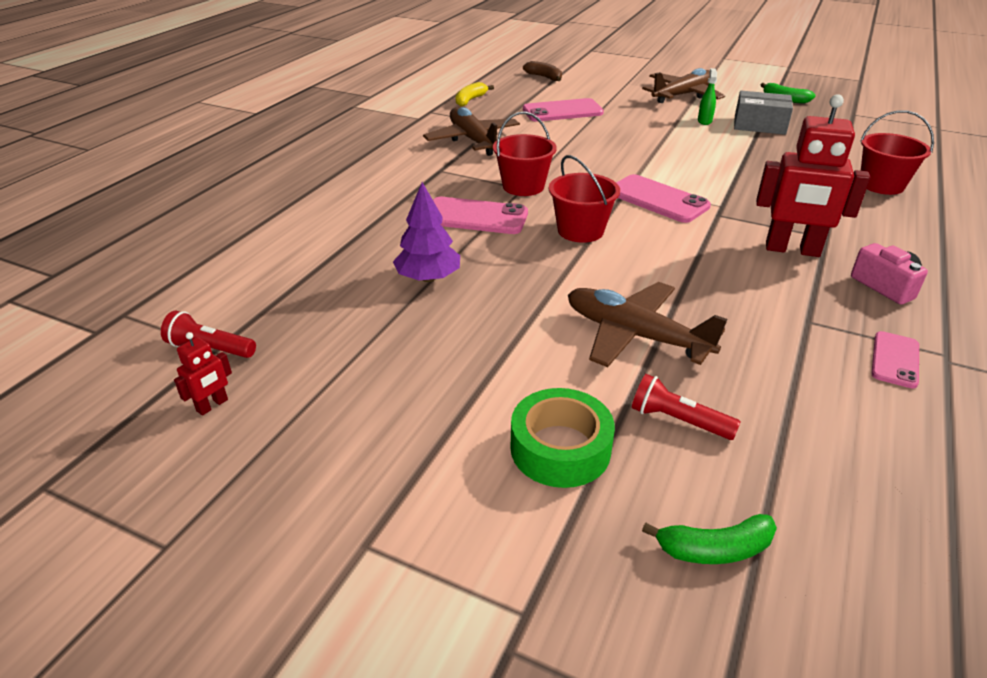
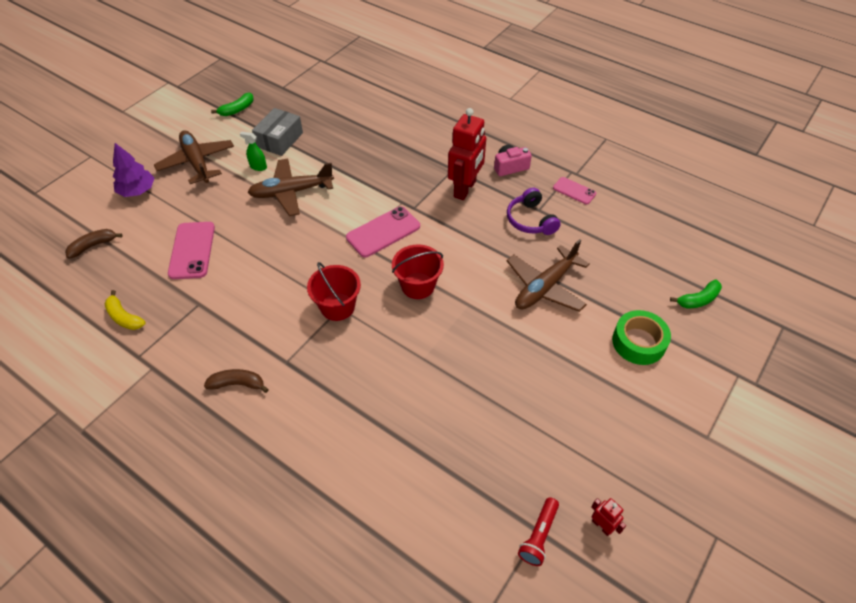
camera: 80 degrees left, 15 degrees up
purple tree [393,182,460,282] -> purple tree moved to [113,143,154,197]
brown plane [423,107,520,156] -> brown plane moved to [247,158,334,216]
pink phone [433,197,528,234] -> none
red flashlight [632,374,740,440] -> none
green banana [642,514,777,564] -> green banana turned 60 degrees clockwise [670,279,722,309]
red bucket [860,110,934,195] -> none
none -> brown banana [204,369,269,393]
none -> purple headphones [507,188,561,235]

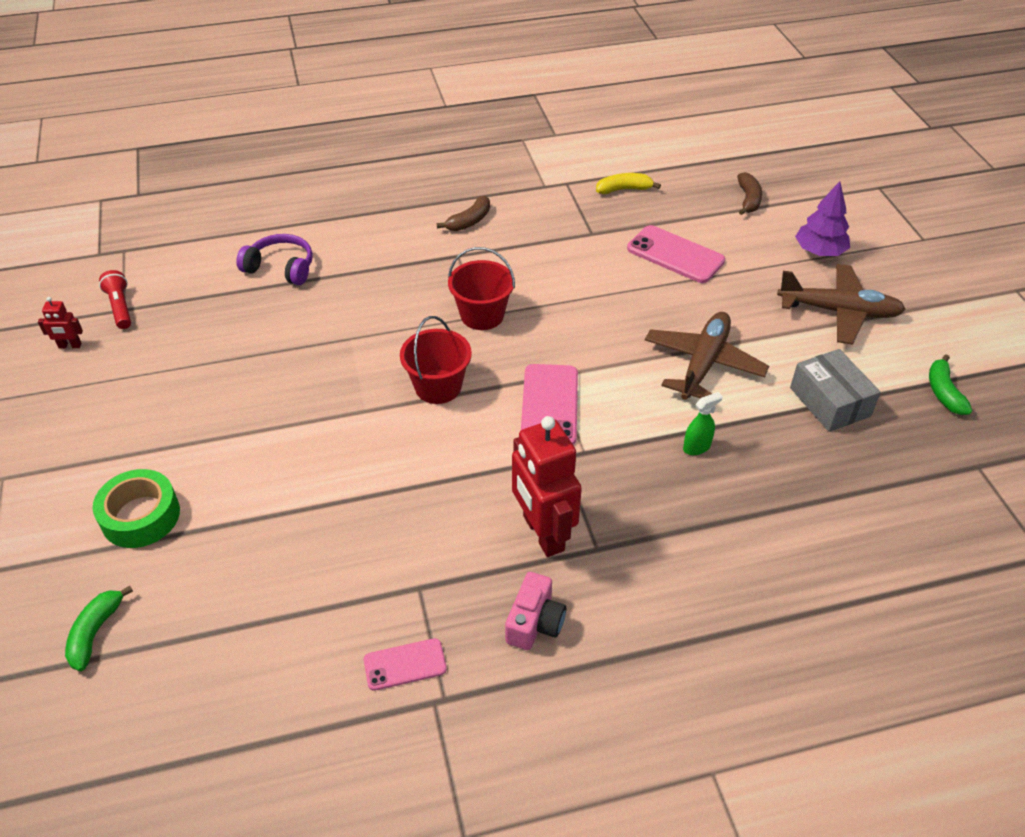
camera: 130 degrees right, 5 degrees down
green spray bottle [240,132,267,171] -> green spray bottle moved to [683,392,723,455]
purple headphones [507,188,561,235] -> purple headphones moved to [236,234,313,285]
brown plane [507,239,589,312] -> none

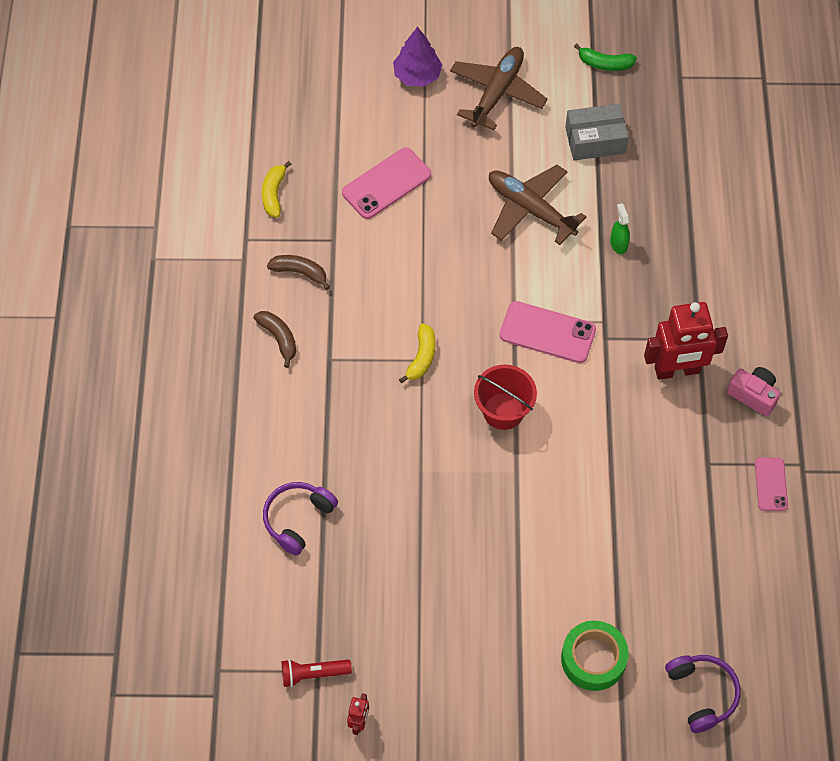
camera: 75 degrees left, 15 degrees up
green banana [65,585,133,671] -> purple headphones [665,655,741,733]
red bucket [448,247,515,330] -> yellow banana [399,324,435,383]
brown banana [737,172,762,215] -> brown banana moved to [267,255,330,290]

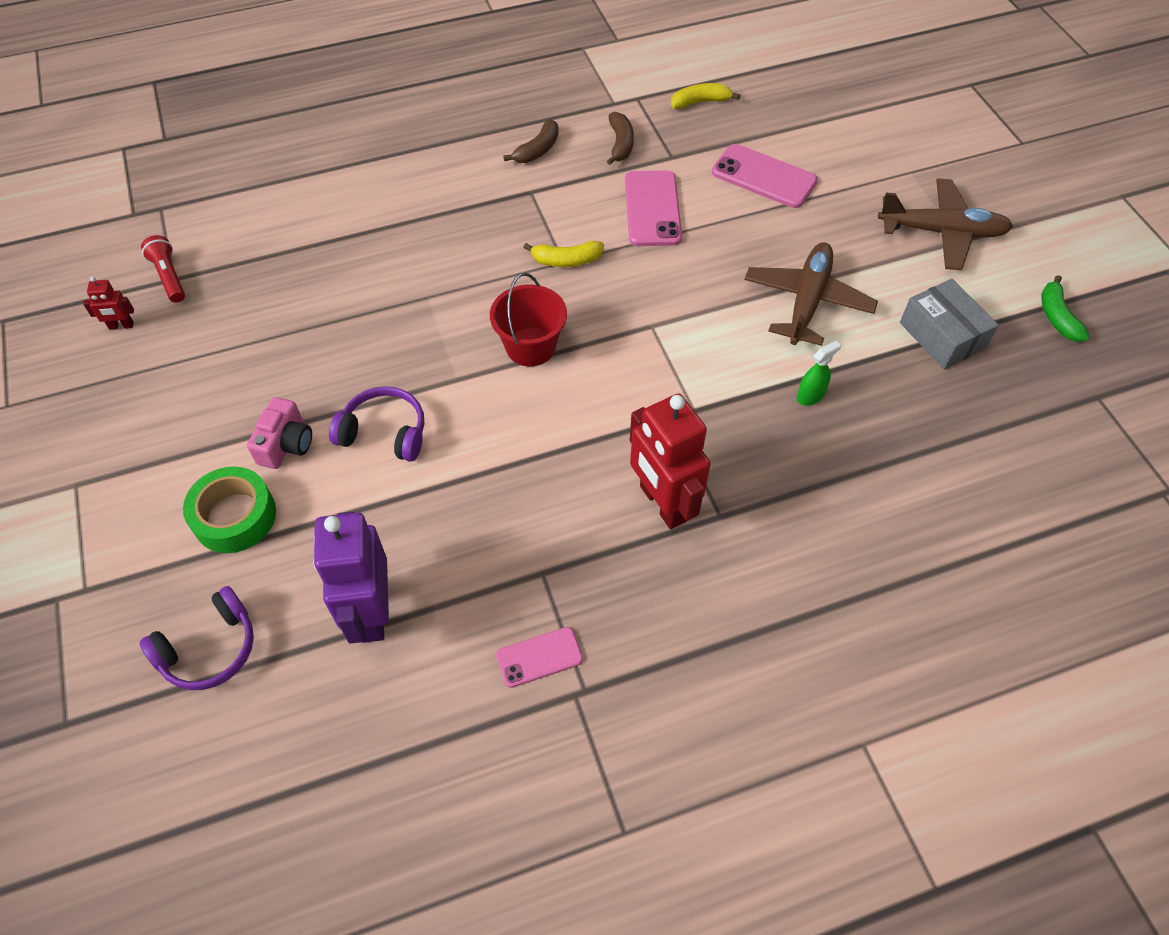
camera: 70 degrees right, 5 degrees down
purple headphones [263,482,338,556] -> purple headphones moved to [329,386,424,462]
purple tree [393,27,442,87] -> none
pink phone [500,301,596,363] -> pink phone moved to [625,170,682,246]
pink camera [727,367,780,417] -> pink camera moved to [247,397,312,469]
none -> purple robot [314,512,389,644]

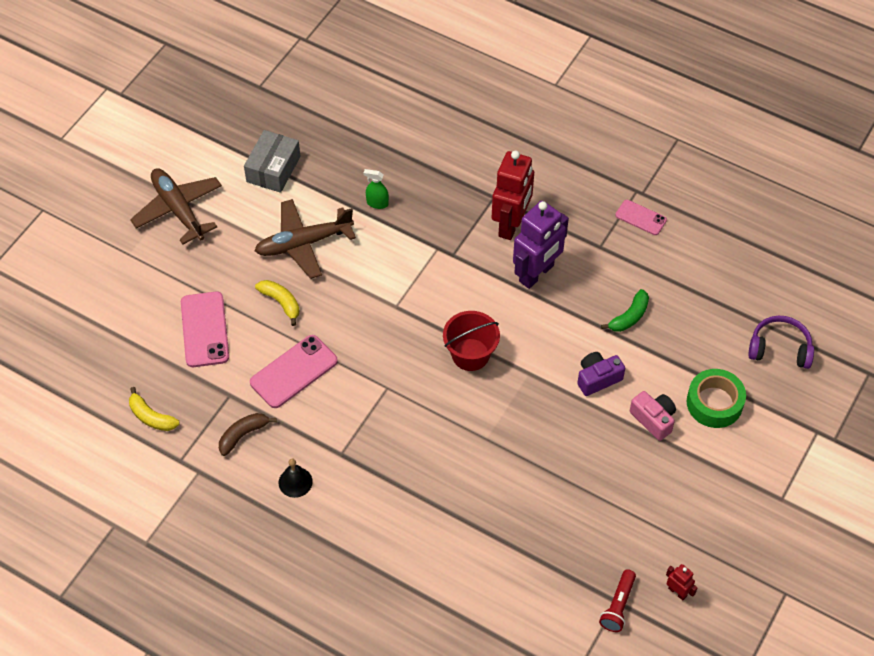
camera: 130 degrees left, 0 degrees up
pink camera [247,397,312,469] -> pink camera turned 75 degrees clockwise [630,391,676,441]
purple robot [314,512,389,644] -> purple robot moved to [513,200,569,289]
purple headphones [329,386,424,462] -> purple camera [578,352,625,396]
brown banana [503,119,559,163] -> black bell [279,459,313,498]
yellow banana [523,241,604,267] -> yellow banana moved to [255,280,300,326]
green banana [1041,275,1090,342] -> green banana moved to [601,289,649,332]

